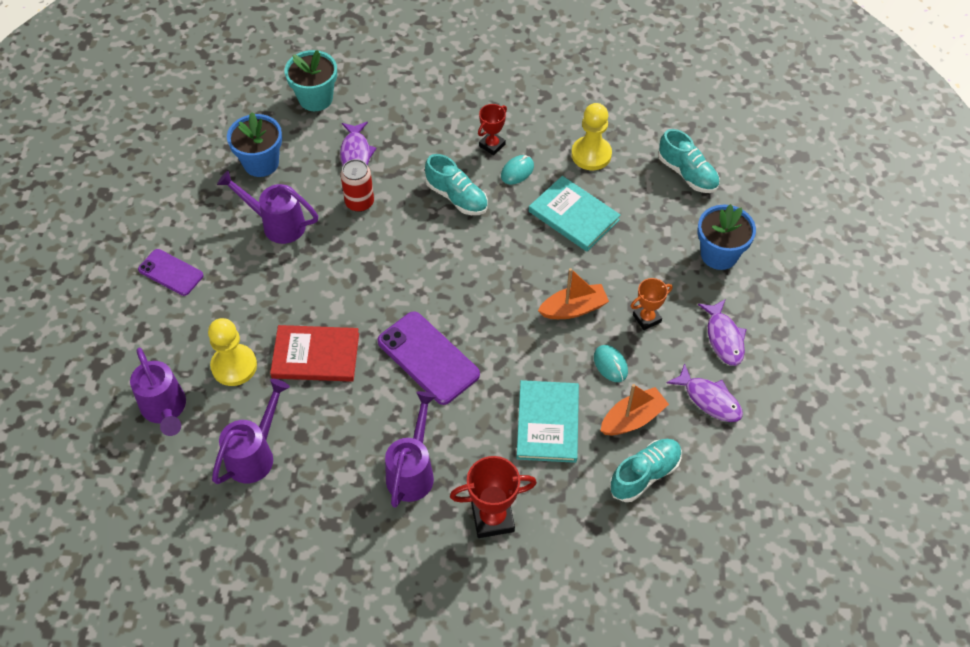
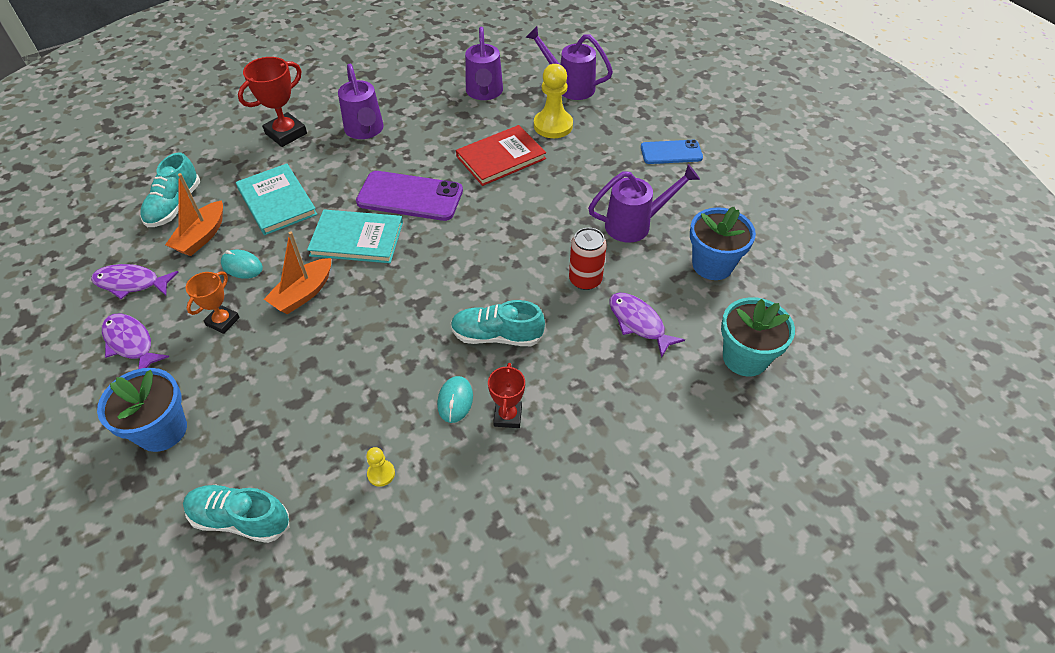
camera: 145 degrees right, 5 degrees down
purple phone [138,249,204,296] -> blue phone [641,140,703,164]
turquoise book [529,176,620,252] -> turquoise book moved to [307,210,403,263]
yellow pawn [571,103,612,170] -> yellow pawn [366,447,395,487], size x0.48

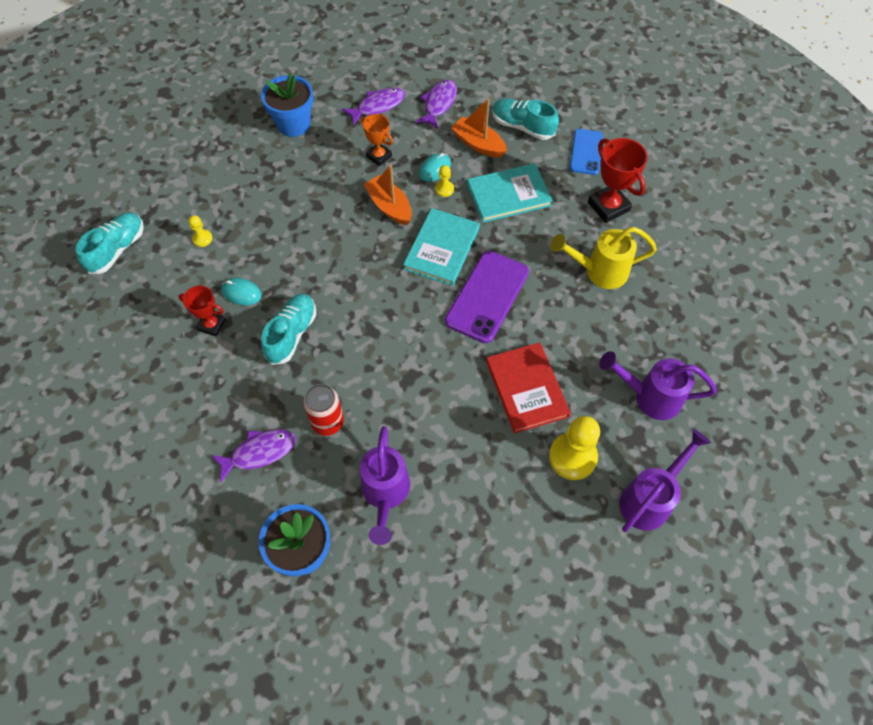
camera: 105 degrees right, 10 degrees up
turquoise shoe [183,484,289,543] -> turquoise shoe moved to [75,212,144,274]
purple watering can [338,64,384,139] -> yellow watering can [551,227,657,289]
blue phone [641,140,703,164] -> blue phone moved to [570,129,603,175]
turquoise flower pot [721,297,795,376] -> none
none -> yellow pawn [435,165,454,197]

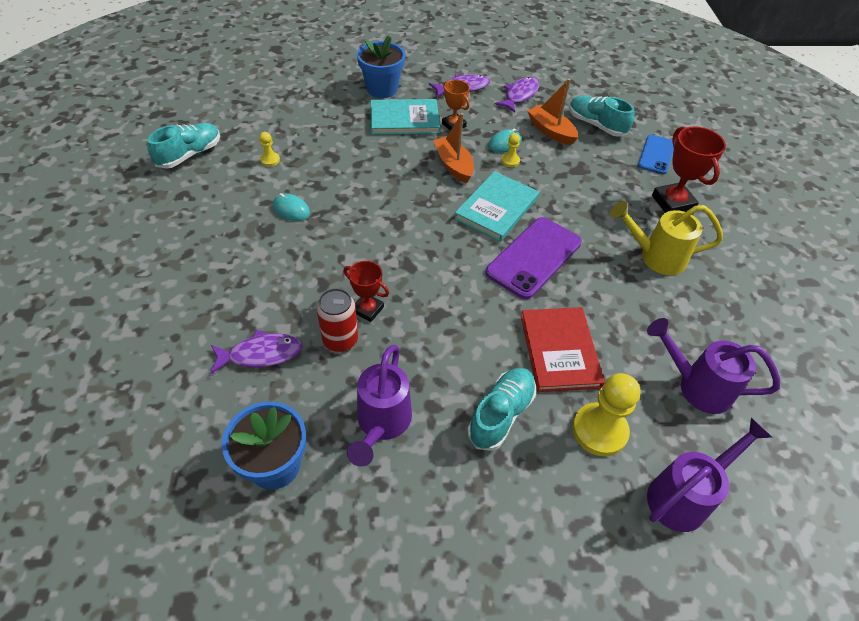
camera: 10 degrees right, 10 degrees down
red trophy [178,286,226,336] -> red trophy moved to [344,261,389,322]
turquoise shoe [261,294,316,365] -> turquoise shoe moved to [467,368,536,451]
turquoise book [467,163,553,223] -> turquoise book moved to [370,99,440,135]

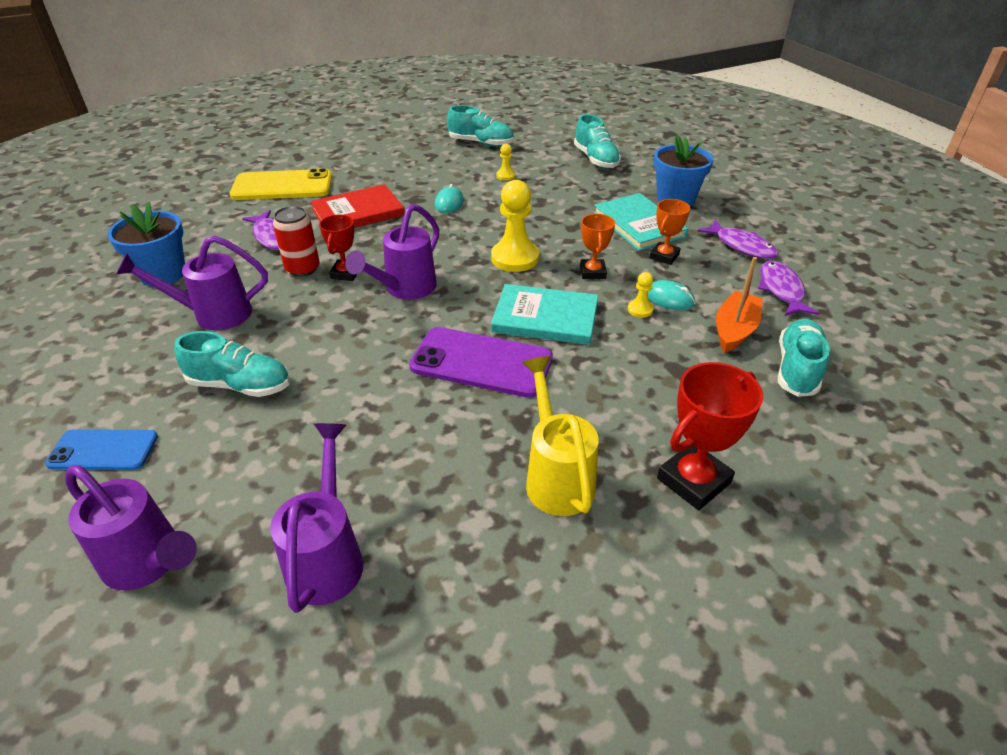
camera: 70 degrees right, 10 degrees down
orange boat [433,113,474,183] -> orange trophy [580,214,615,279]
purple fish [494,77,539,113] -> purple fish turned 105 degrees counterclockwise [758,261,819,316]
red book [521,307,605,392] -> red book moved to [310,184,405,228]
yellow pawn [572,373,641,456] -> yellow pawn moved to [491,180,539,272]
blue phone [638,134,674,174] -> blue phone moved to [45,429,158,470]
none -> yellow phone [230,168,332,200]
none -> purple watering can [345,204,439,300]
none -> turquoise shoe [574,114,621,168]

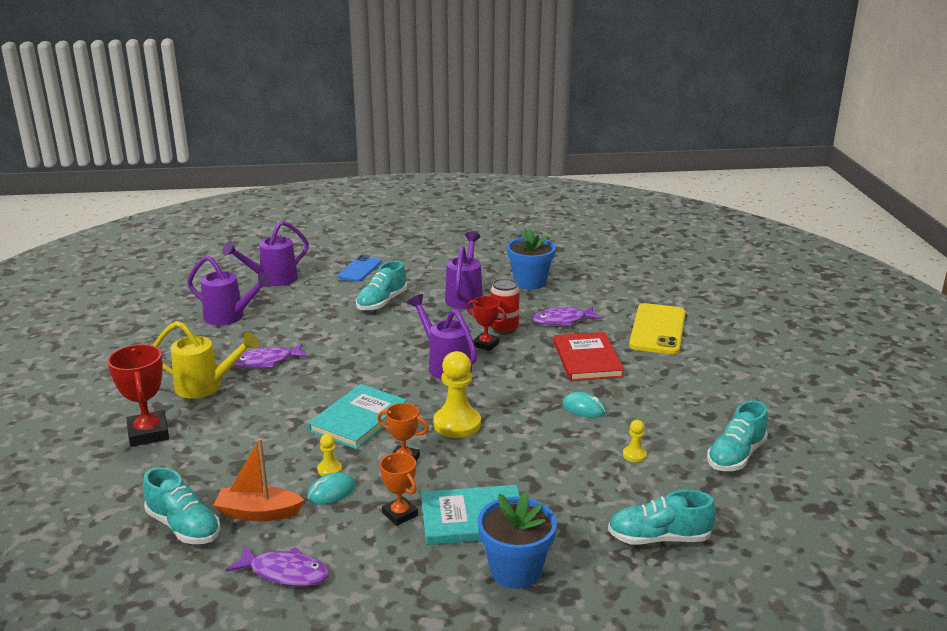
camera: 110 degrees right, 15 degrees down
purple phone [409,327,553,398] -> none
purple fish [697,220,778,259] -> purple fish moved to [233,343,309,368]
orange boat [716,257,763,353] -> orange boat turned 135 degrees clockwise [213,438,304,521]

